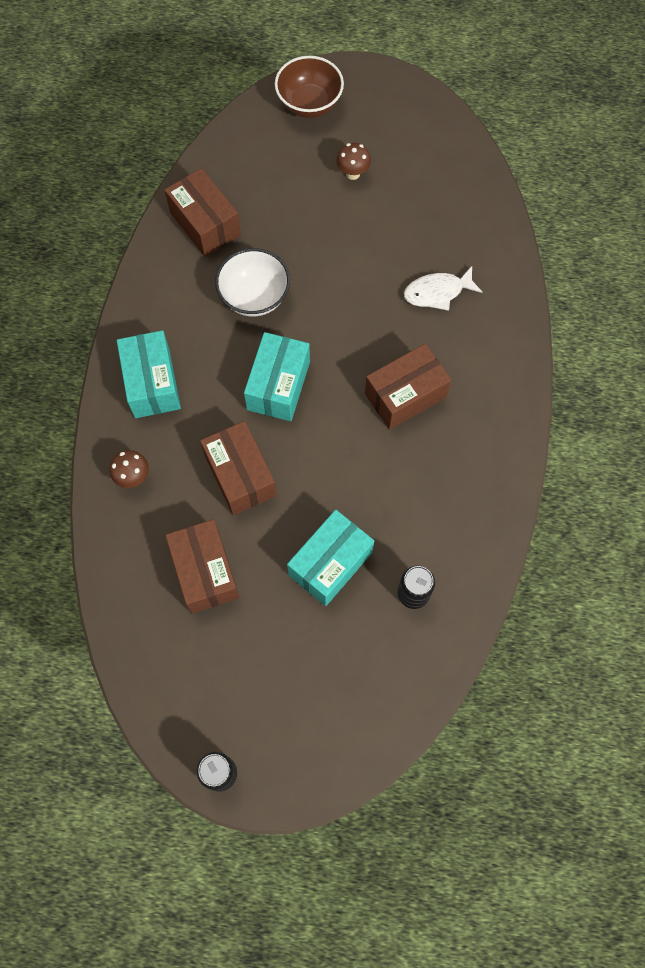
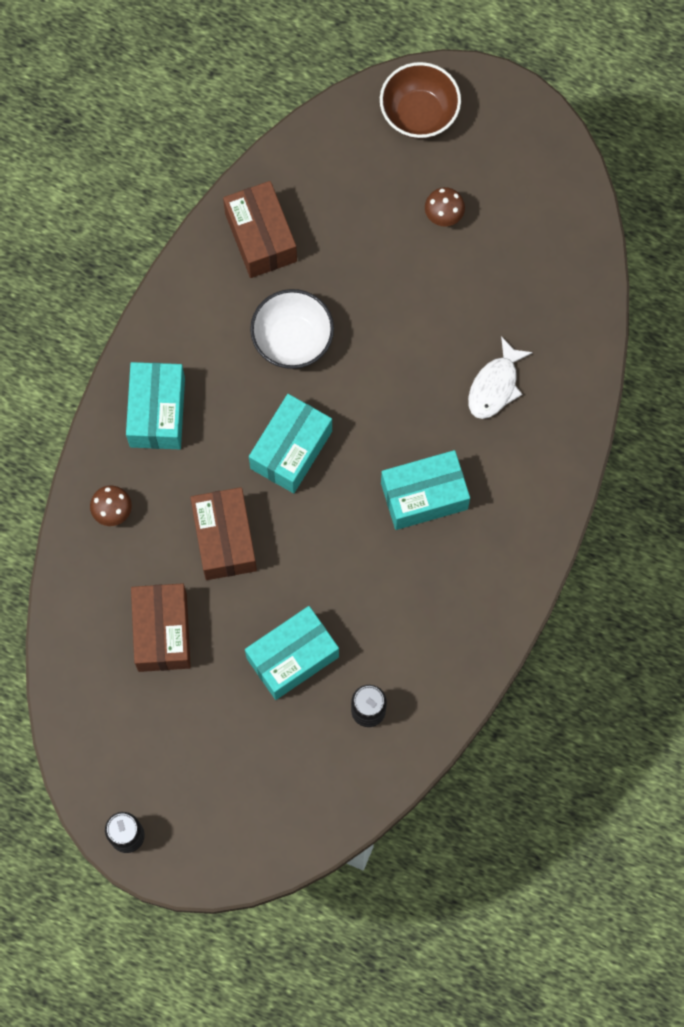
camera: 15 degrees right, 5 degrees up
brown box [365,344,452,430] -> turquoise box [381,450,470,530]
white fish [404,266,482,311] -> white fish turned 60 degrees counterclockwise [468,336,533,419]

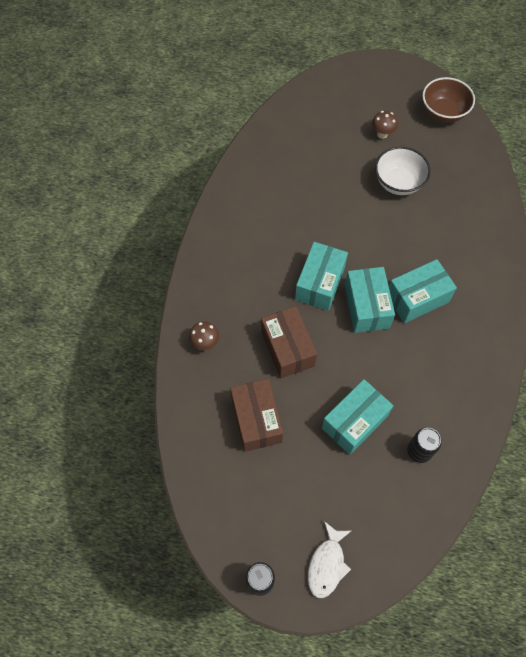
camera: 10 degrees left, 10 degrees down
turquoise box [126,362,185,449] -> turquoise box moved to [344,267,395,333]
brown box [223,181,297,278] -> none
white bowl [250,289,334,369] -> white bowl moved to [375,147,431,195]
brown bowl [380,62,461,139] -> brown bowl moved to [422,77,475,123]
white fish [468,336,533,419] -> white fish moved to [308,521,352,598]

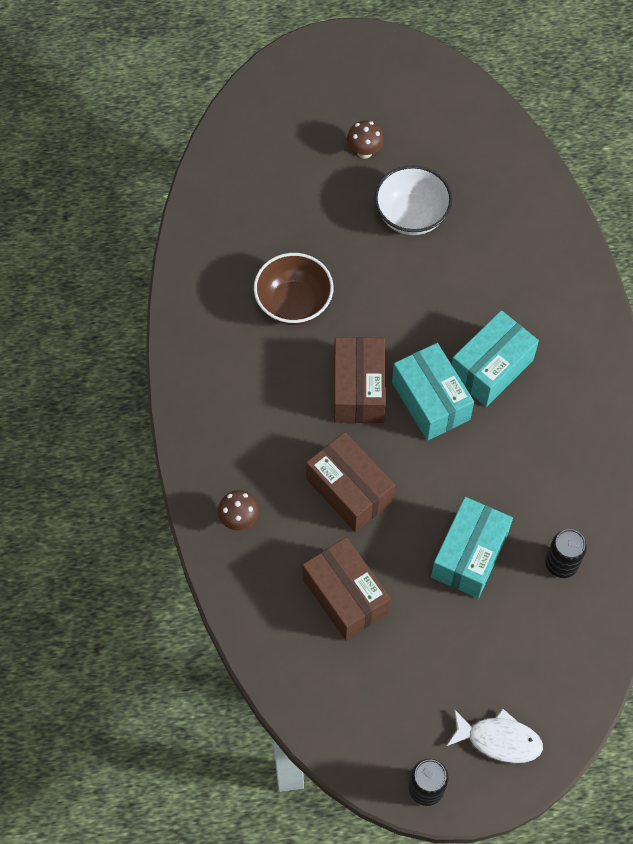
camera: 20 degrees left, 0 degrees up
turquoise box [295,242,348,311] -> brown box [334,337,386,423]
white fish [308,521,352,598] -> white fish turned 75 degrees counterclockwise [447,708,543,763]
brown bowl [422,77,475,123] -> brown bowl moved to [254,253,333,325]

